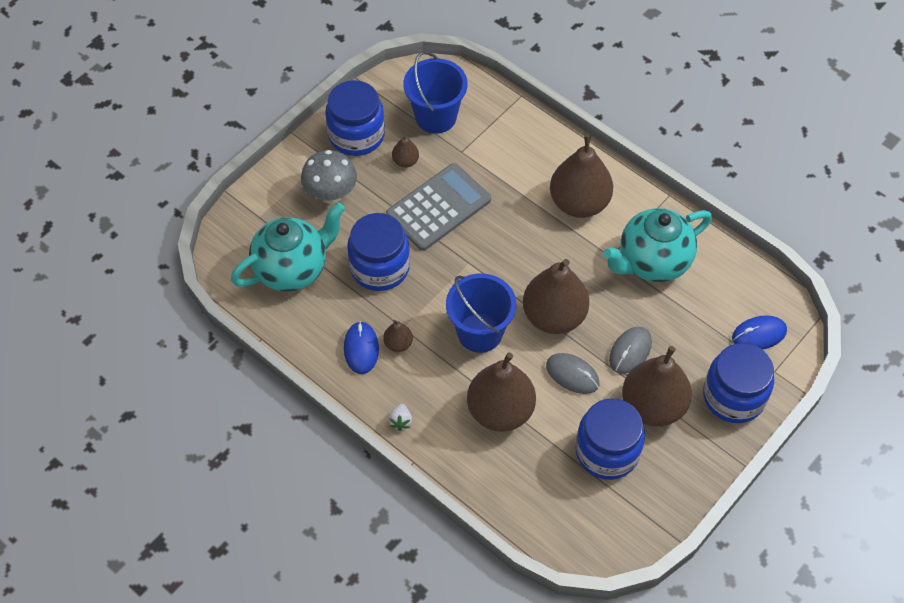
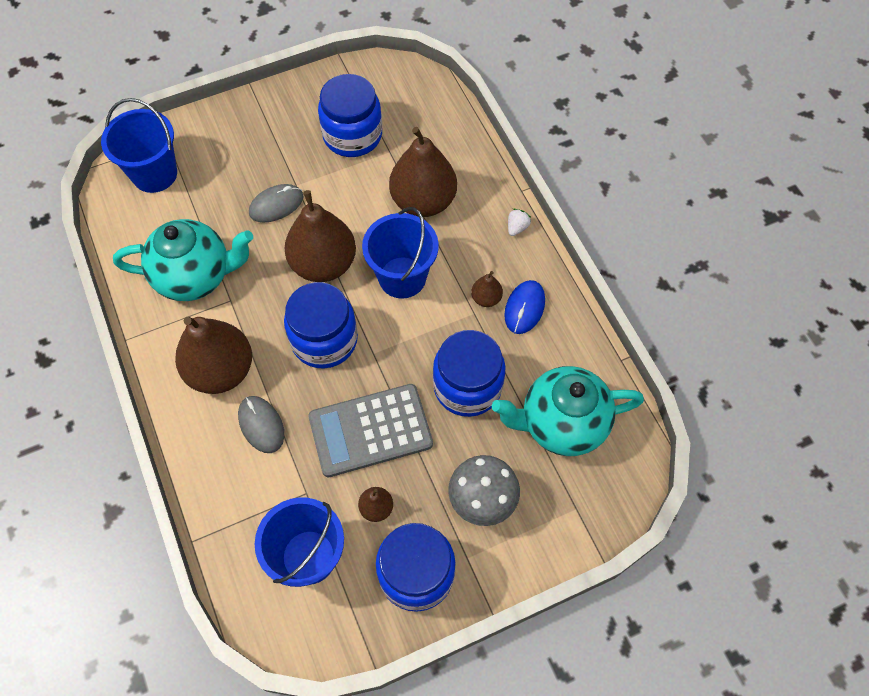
camera: 155 degrees left, 5 degrees up
grey mouse [546,353,599,394] -> grey mouse moved to [238,396,284,453]
brown pear [622,346,692,427] -> none
blue jar [703,343,774,423] -> blue jar moved to [284,282,358,368]
blue mouse [732,315,787,350] -> blue bucket [101,98,177,193]

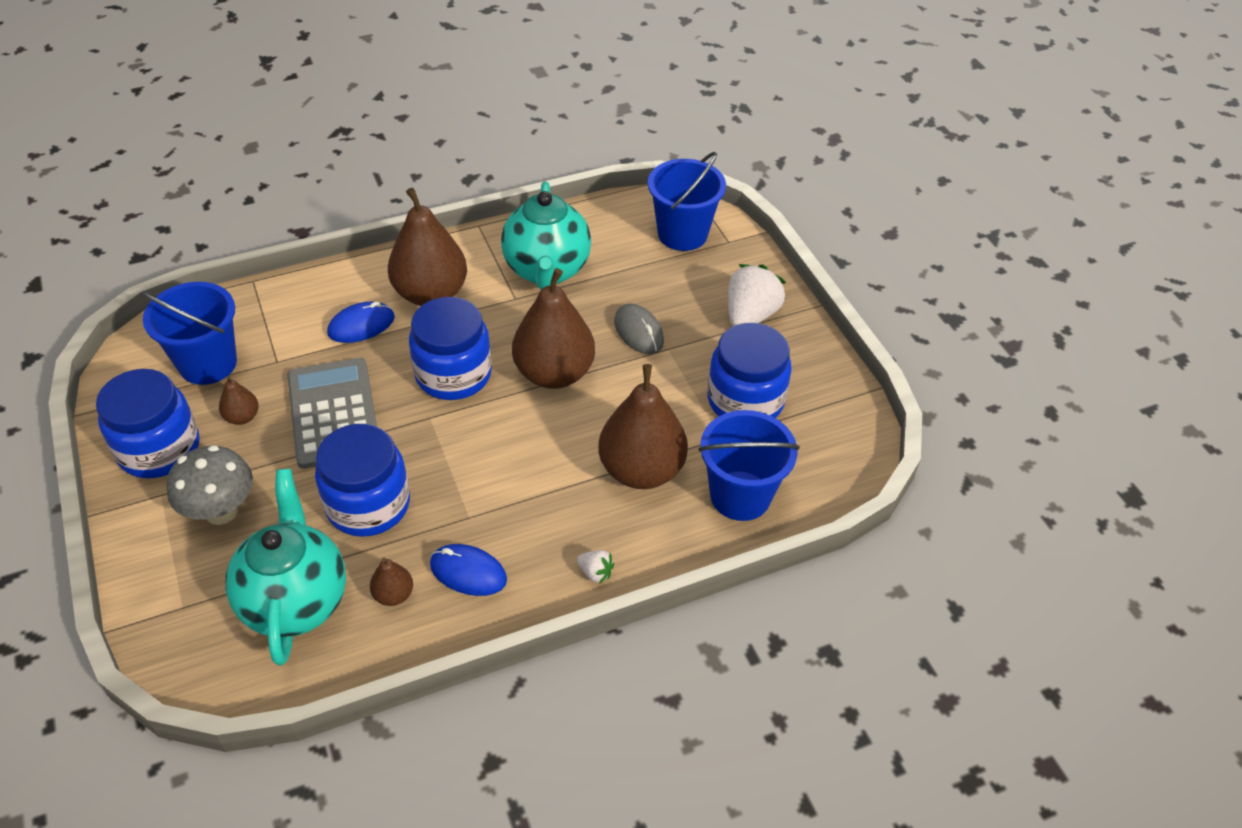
camera: 90 degrees right, 15 degrees down
grey mouse [238,396,284,453] -> blue mouse [327,302,395,343]
blue bucket [362,207,439,299] -> blue bucket moved to [699,410,800,521]
brown pear [471,271,503,307] -> brown pear moved to [370,557,413,606]
none -> white strawberry [728,264,786,326]

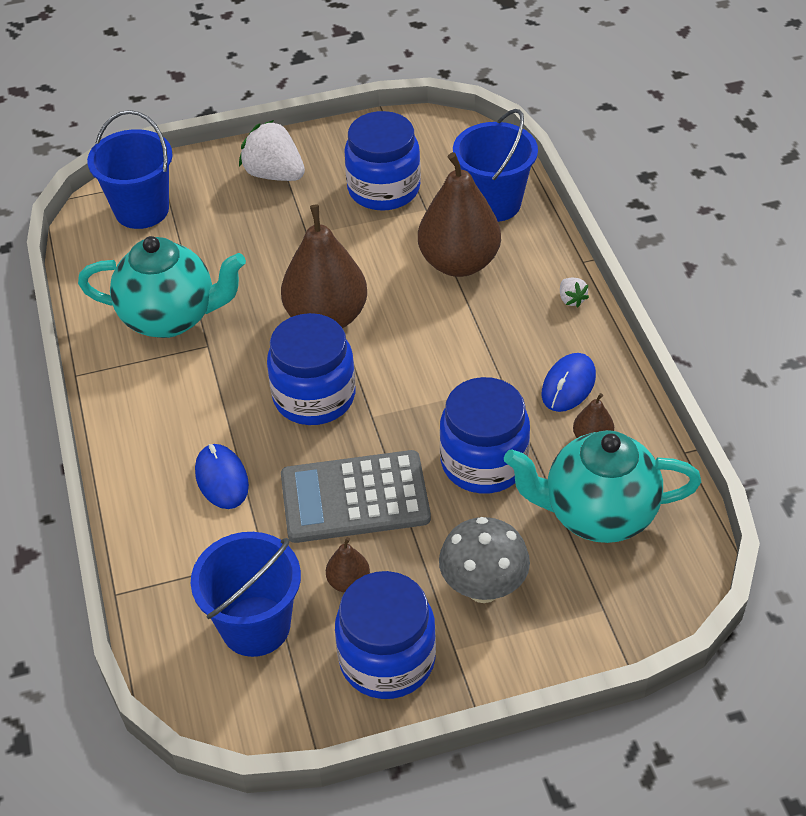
camera: 80 degrees left, 0 degrees up
brown pear [388,188,467,306] -> none
white strawberry [577,550,614,584] -> white strawberry turned 120 degrees clockwise [560,278,589,307]
grey mouse [614,304,664,354] -> none

